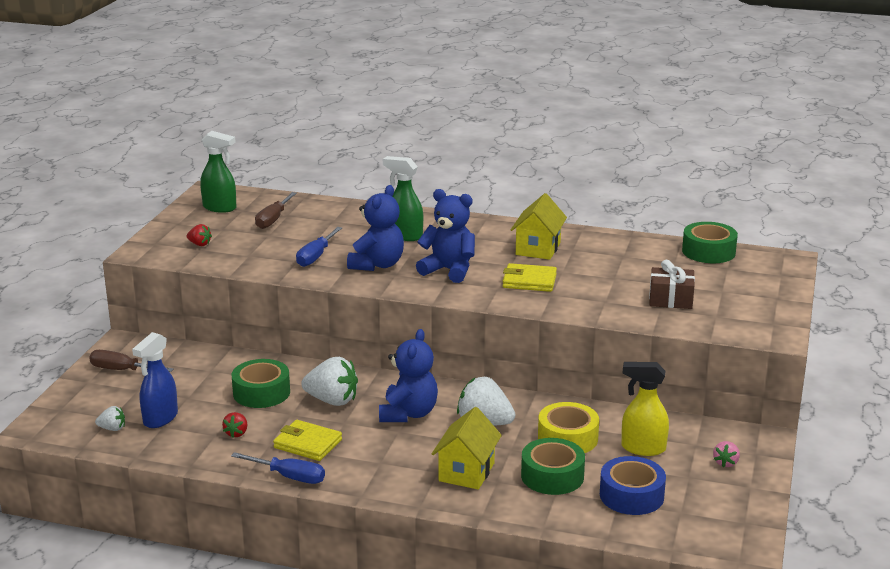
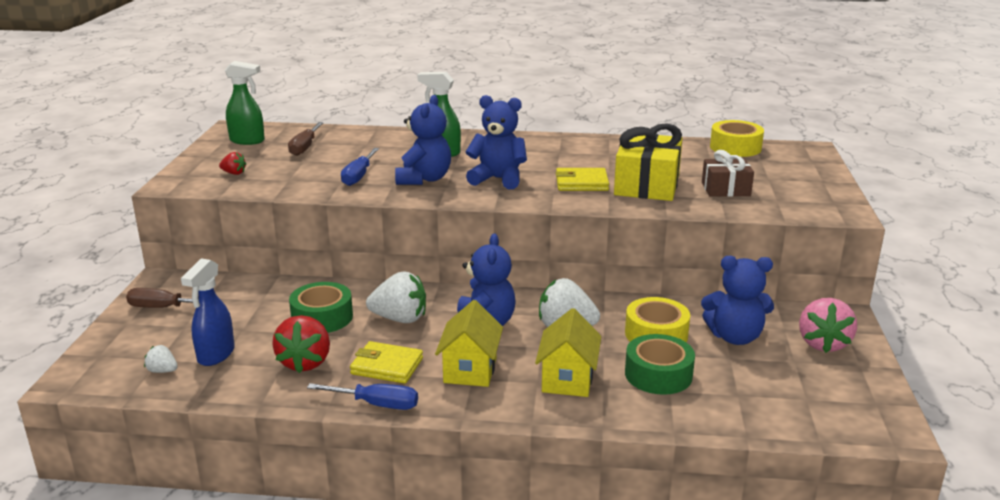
camera: 10 degrees left, 0 degrees up
white strawberry [95,406,125,431] -> white strawberry turned 150 degrees counterclockwise [144,345,178,373]
red strawberry [222,412,247,438] -> red strawberry [272,315,330,373], size x2.00
yellow house [511,193,567,260] -> yellow house moved to [435,300,503,387]
blue tape [600,456,666,515] -> none
yellow spray bottle [621,362,669,456] -> blue teddy bear [701,256,774,345]
green tape [682,222,738,263] -> yellow tape [710,120,764,157]
pink strawberry [713,441,740,468] -> pink strawberry [799,298,857,353], size x2.00
none -> yellow gift [614,123,682,201]

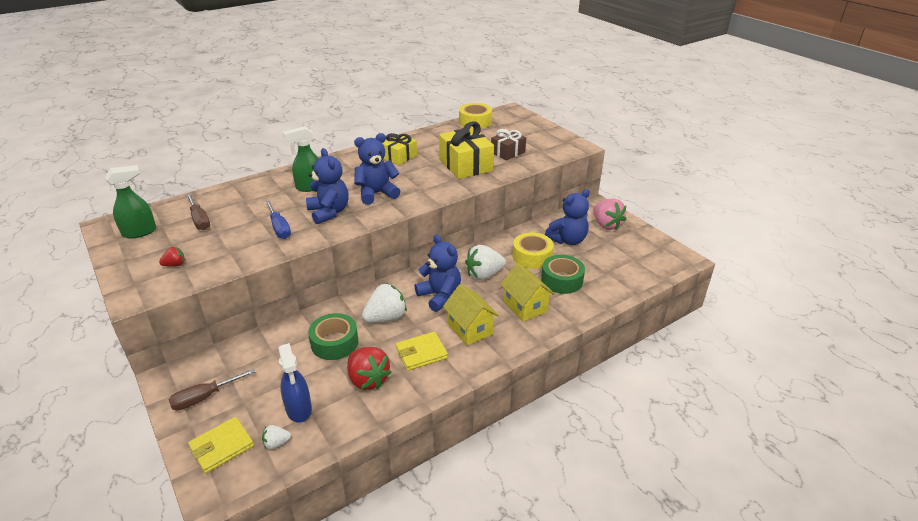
camera: 40 degrees left, 10 degrees up
blue screwdriver [307,383,418,410] -> none
yellow wallet [556,168,609,191] -> yellow wallet moved to [188,417,254,474]
none -> yellow gift [382,133,417,165]

